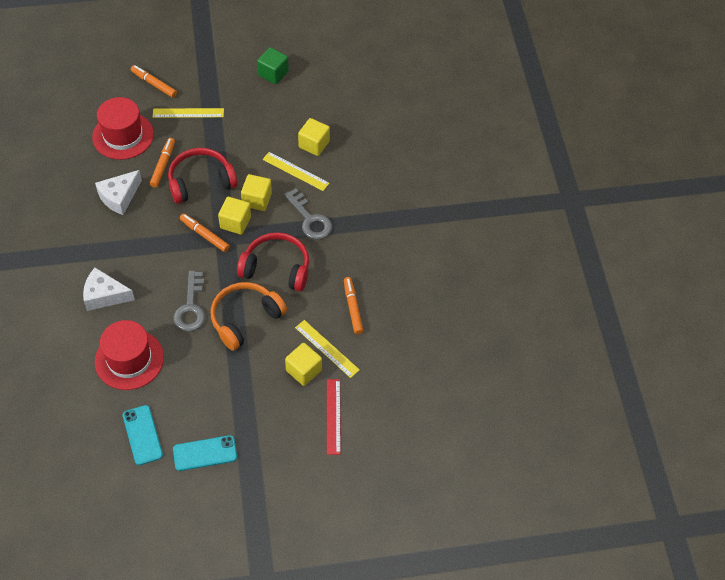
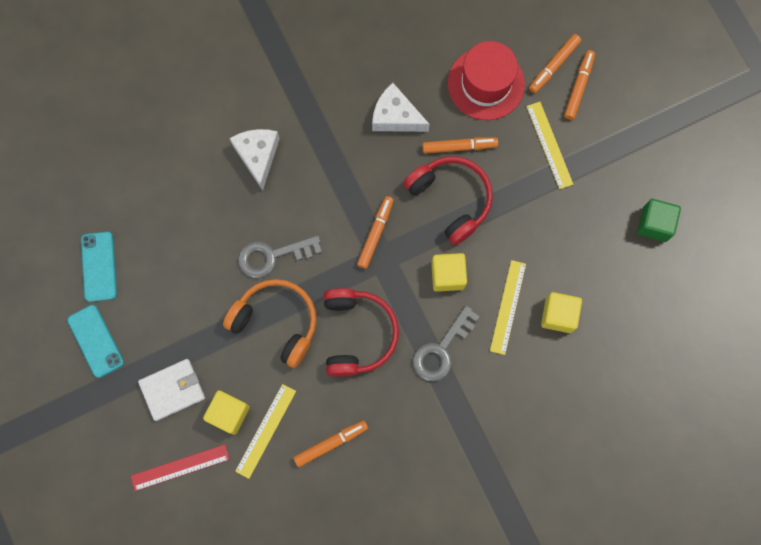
camera: 75 degrees right, 20 degrees up
red hat [95,320,164,390] -> none
turquoise phone [123,405,163,465] -> turquoise phone turned 60 degrees counterclockwise [81,232,117,302]
yellow cube [218,197,251,235] -> none
none -> white wallet [138,359,205,421]
none -> orange marker [529,34,581,93]

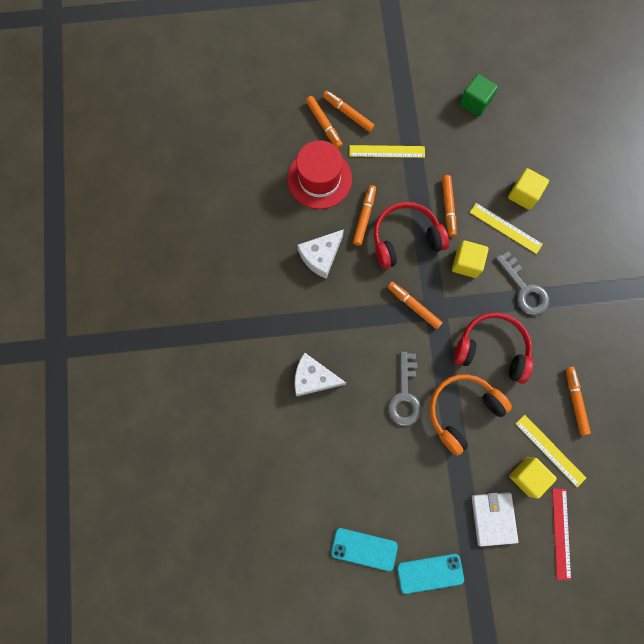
camera: 70 degrees left, 0 degrees up
none -> orange marker [442,175,457,237]

